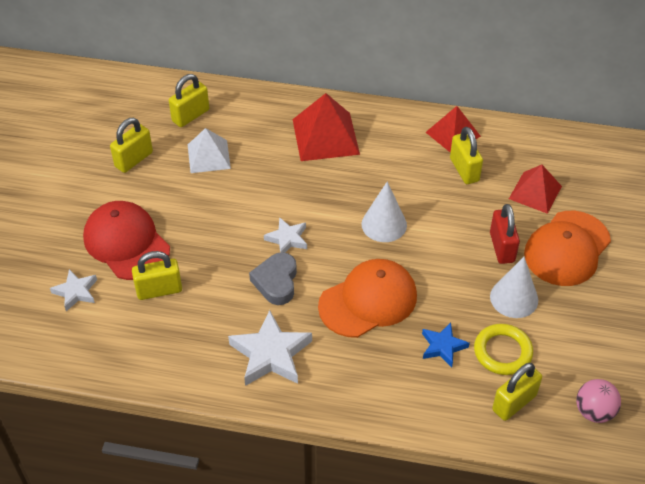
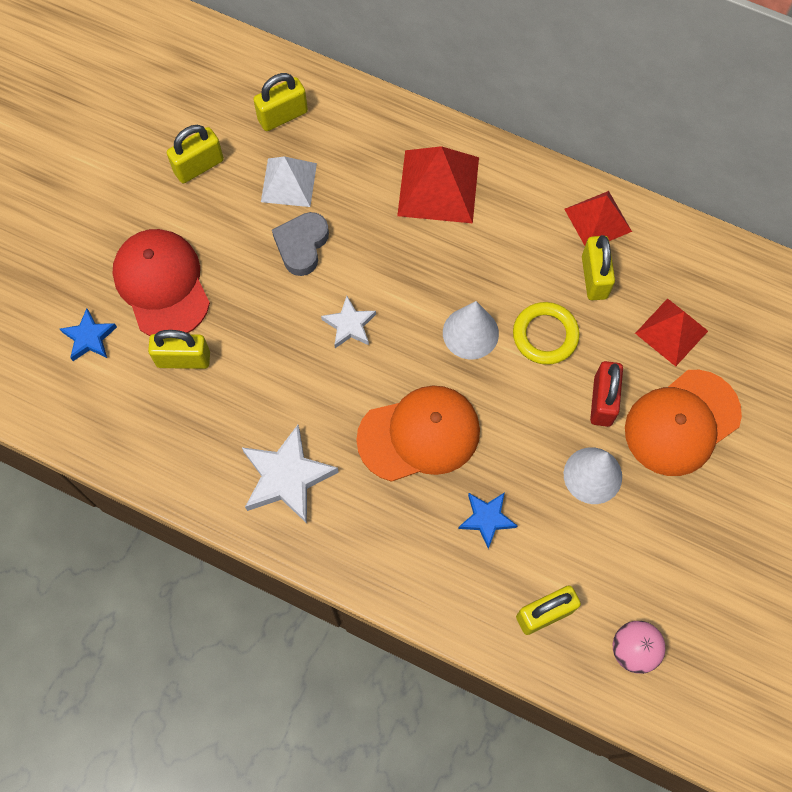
camera: 15 degrees right, 20 degrees up
white star [50,269,97,311] -> blue star [60,308,117,361]
grey heart [249,252,297,305] -> grey heart moved to [272,212,329,276]
yellow ring [474,324,533,375] -> yellow ring moved to [513,302,580,365]

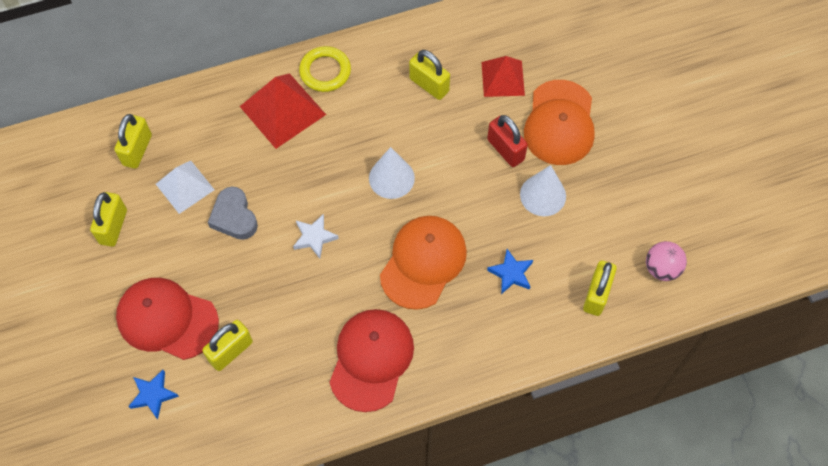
camera: 45 degrees left, 5 degrees down
white star [242,425,339,524] -> red cap [329,309,414,412]
yellow ring [513,302,580,365] -> yellow ring moved to [299,46,351,92]
red pyramid [564,191,632,246] -> none

